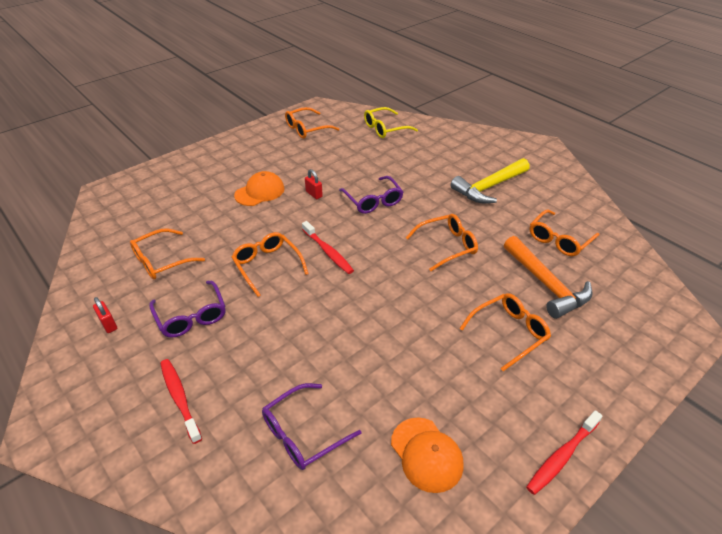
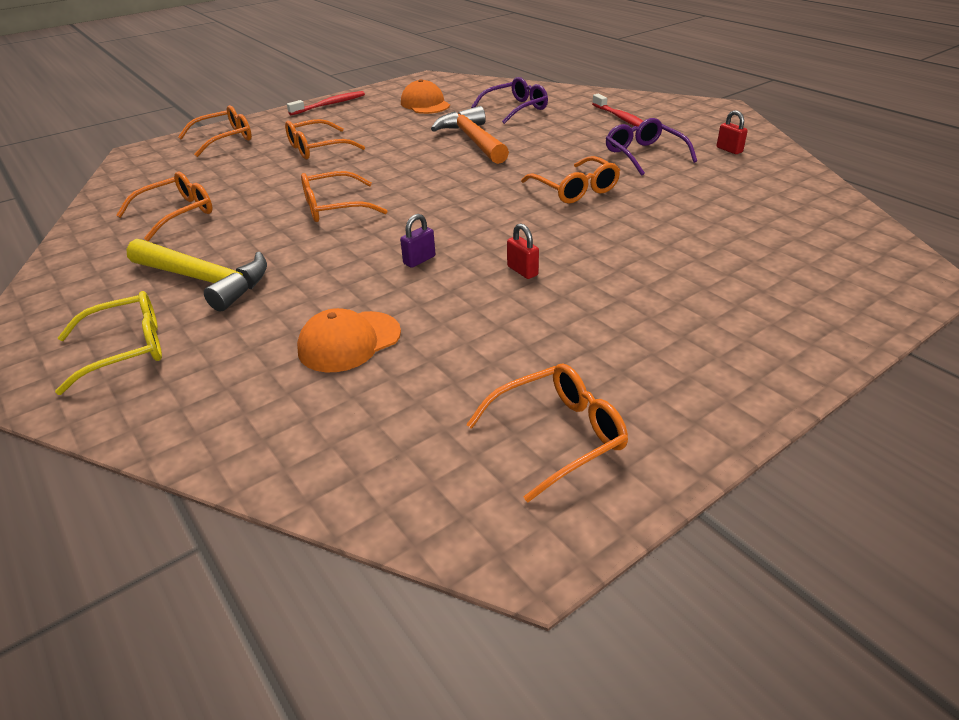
camera: 175 degrees left, 5 degrees down
orange glasses [130,228,205,280] -> orange glasses moved to [178,105,252,157]
orange cap [234,171,284,206] -> orange cap moved to [297,308,401,372]
red toothbrush [302,221,354,274] -> none
purple glasses [339,176,403,214] -> purple padlock [400,214,435,268]
yellow glasses [364,107,418,138] -> yellow glasses moved to [55,291,162,395]
yellow hammer [451,158,530,204] -> yellow hammer turned 60 degrees clockwise [126,239,267,312]
orange hammer [504,236,593,319] -> orange hammer moved to [431,106,509,164]

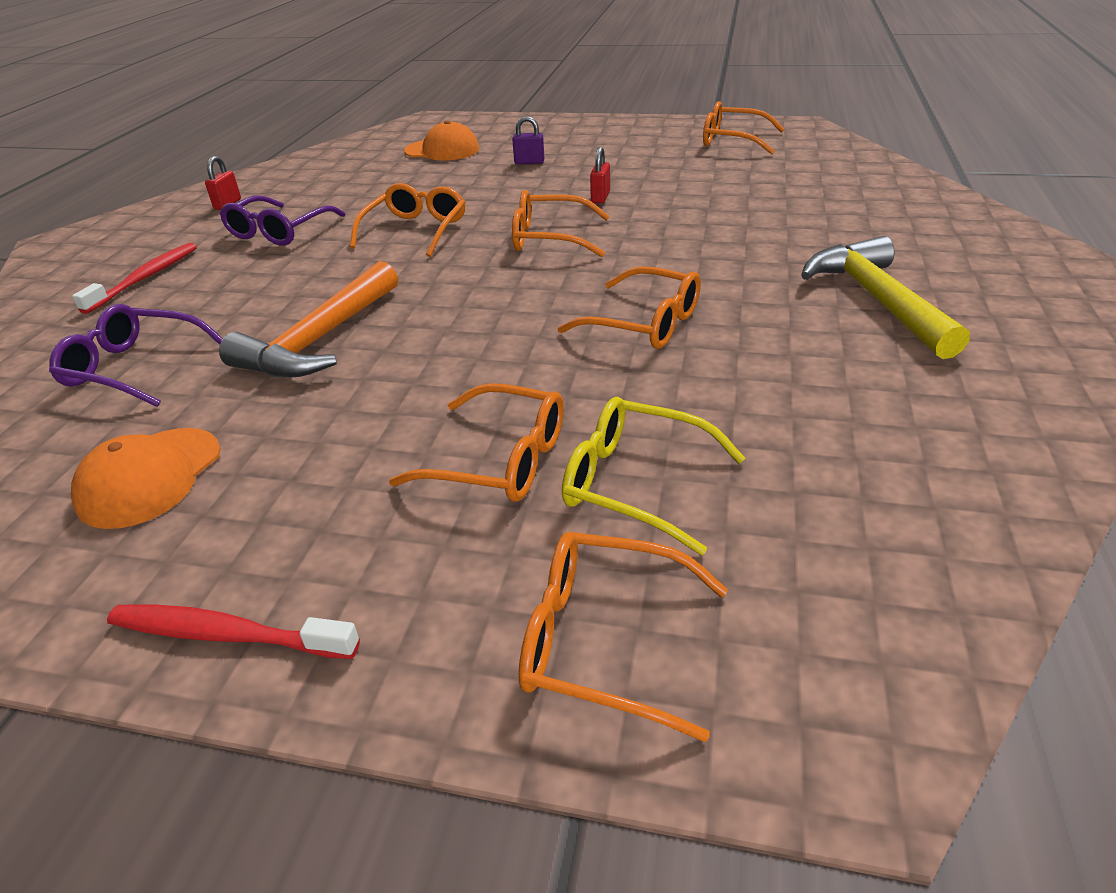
camera: 130 degrees left, 0 degrees up
yellow glasses [55,291,162,395] -> yellow glasses moved to [562,397,745,555]
orange glasses [116,172,212,241] -> orange glasses moved to [512,190,610,257]
orange cap [297,308,401,372] -> orange cap moved to [404,120,479,160]
purple padlock [400,214,435,268] -> purple padlock moved to [512,116,545,164]

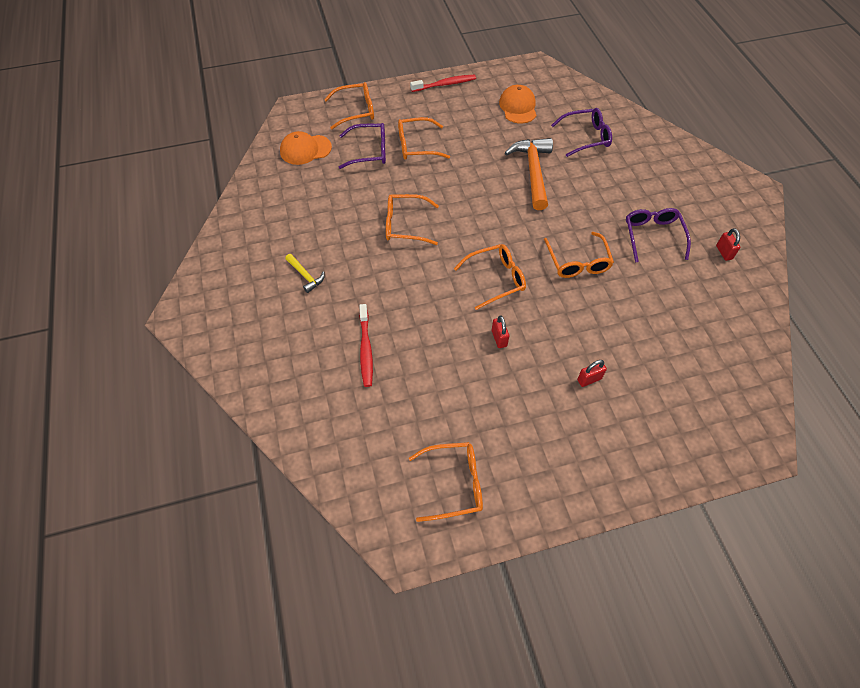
camera: 150 degrees right, 20 degrees up
red toothbrush [72,243,197,314] -> red toothbrush moved to [359,304,373,387]
orange cap [404,120,479,160] -> orange cap moved to [280,131,332,165]
purple padlock [512,116,545,164] -> red padlock [577,360,607,387]
yellow glasses [562,397,745,555] -> purple glasses [339,123,386,169]
yellow hammer [801,236,970,359] -> yellow hammer [285,254,325,293], size x0.49

